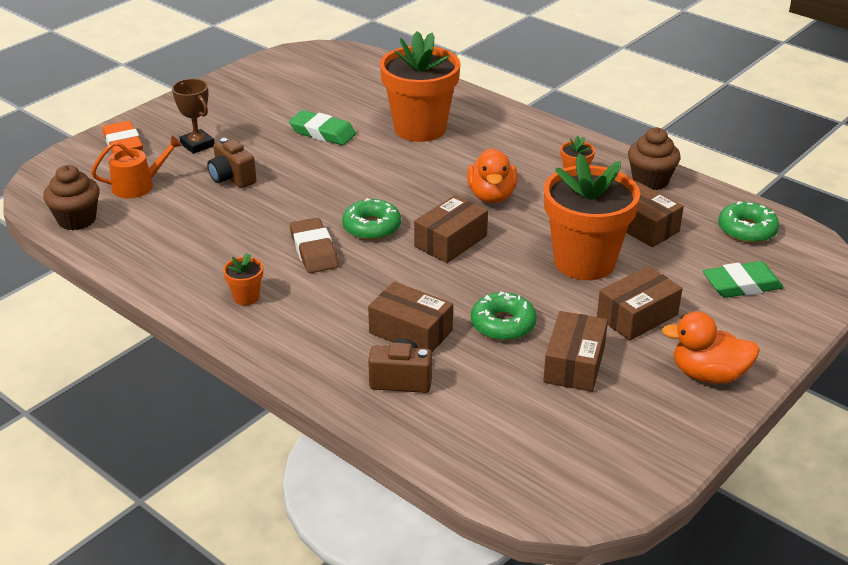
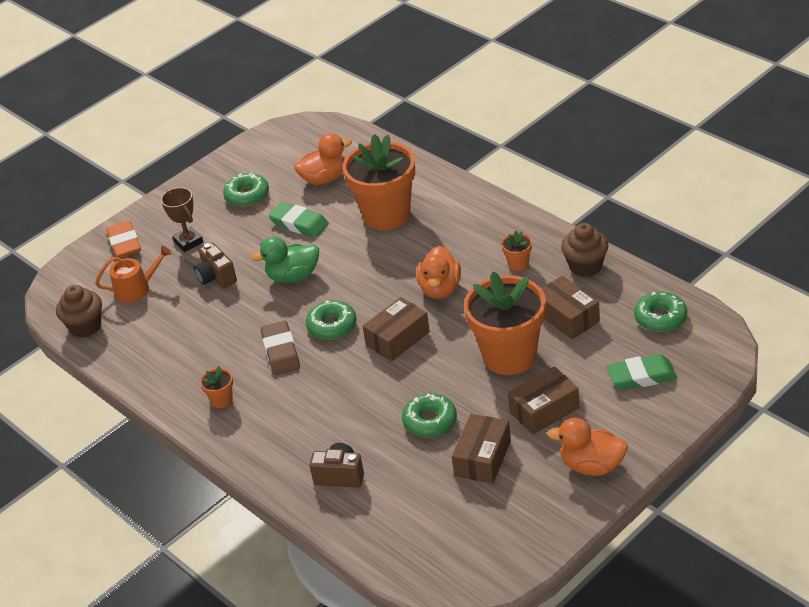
camera: 10 degrees right, 5 degrees up
brown box [368,281,453,352] -> none
none -> green donut [223,173,269,207]
none -> green duck [251,237,319,283]
none -> orange duck [294,133,352,185]

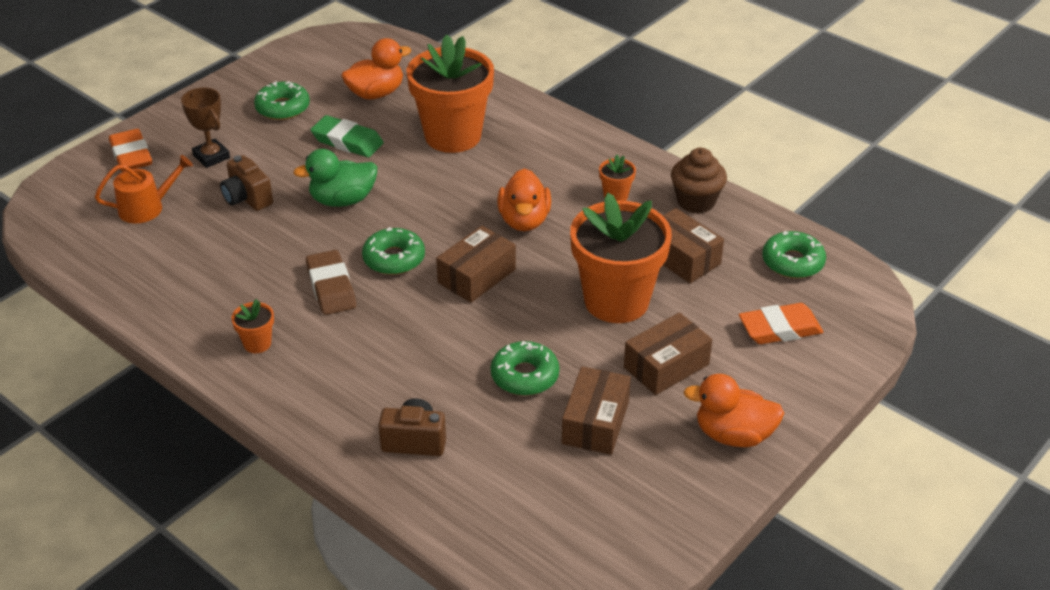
camera: 10 degrees left, 0 degrees up
brown cupcake [56,285,102,338] -> none
green eraser [606,354,677,390] -> orange eraser [739,303,823,344]

